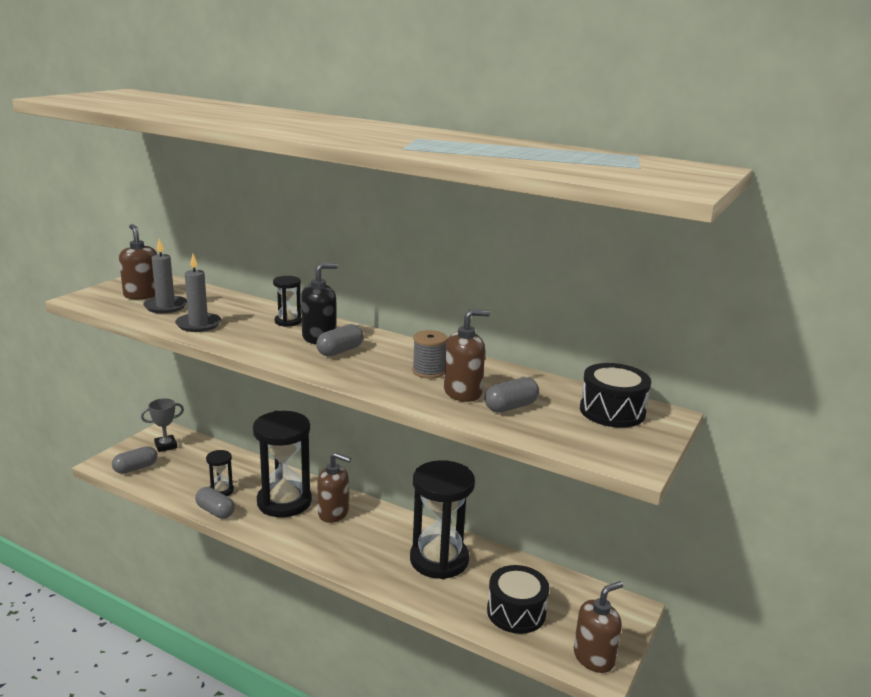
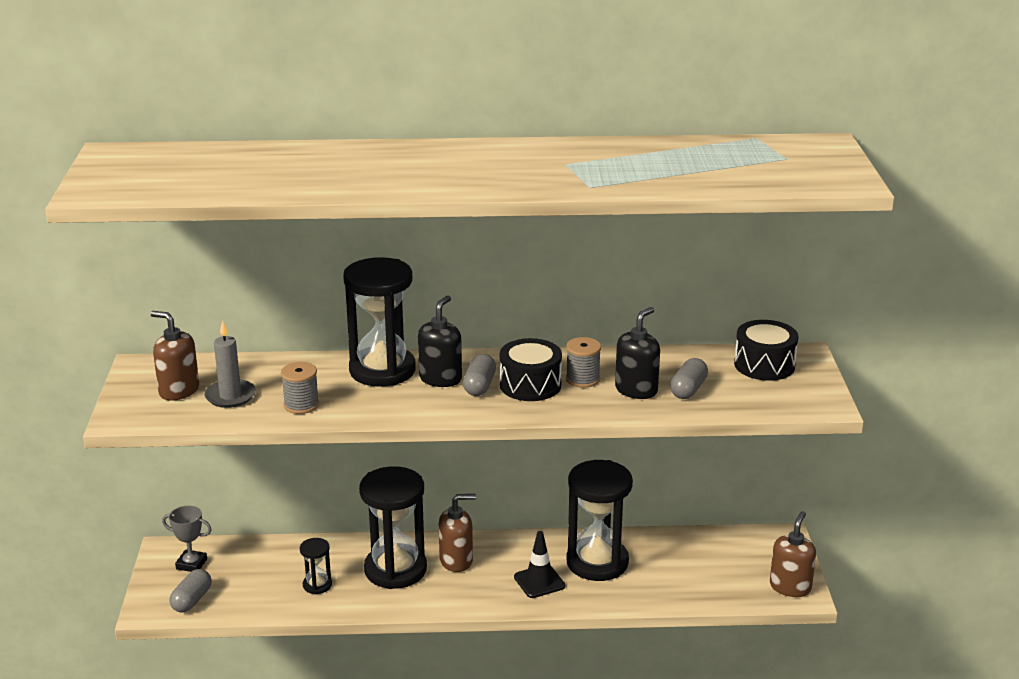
camera: 30 degrees left, 5 degrees up
grey trophy [141,398,184,452] -> grey trophy turned 75 degrees clockwise [162,506,212,572]
grey candle [175,254,221,332] -> grey spool [281,362,319,414]
grey capsule [195,487,235,519] -> none
black hourglass [273,276,302,327] -> black hourglass [343,257,416,387], size x2.18
brown soap dispenser [444,309,490,402] -> black soap dispenser [615,307,660,399]
black drum [487,565,549,634] -> black drum moved to [500,338,562,401]
none -> black traffic cone [514,531,565,598]

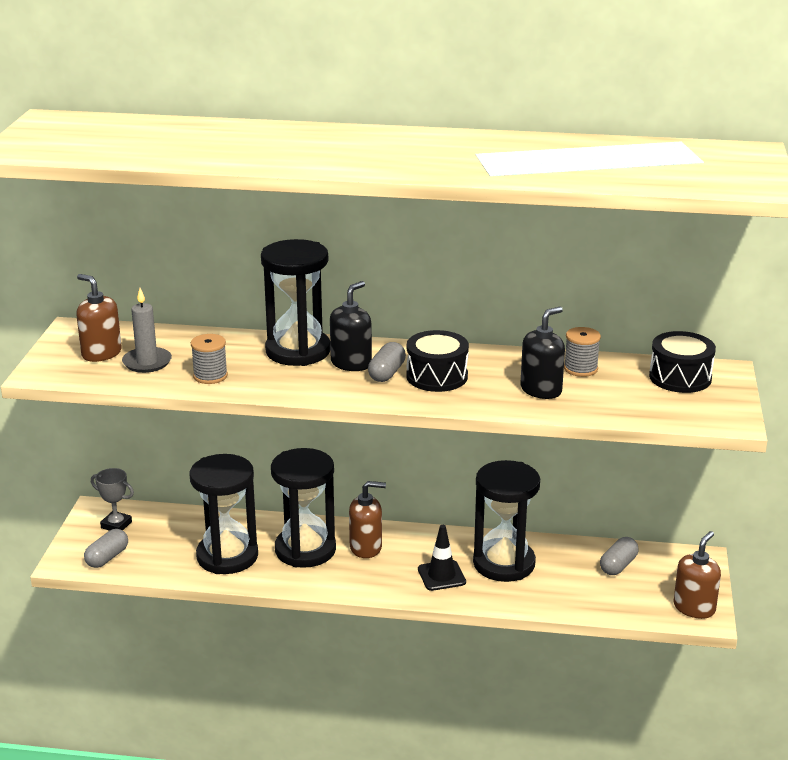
camera: 10 degrees right, 0 degrees up
black hourglass [300,538,332,594] -> black hourglass [190,454,258,574], size x2.18
grey spool [566,337,601,388] -> grey spool moved to [564,327,601,377]
grey capsule [670,358,708,399] -> grey capsule moved to [600,537,638,575]

